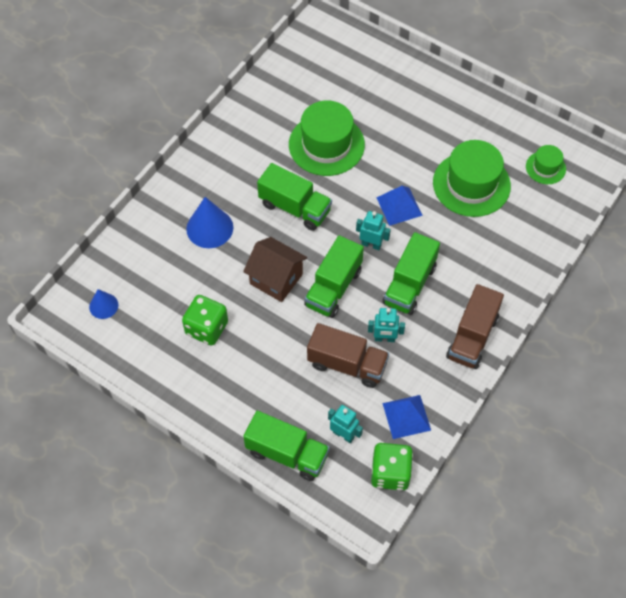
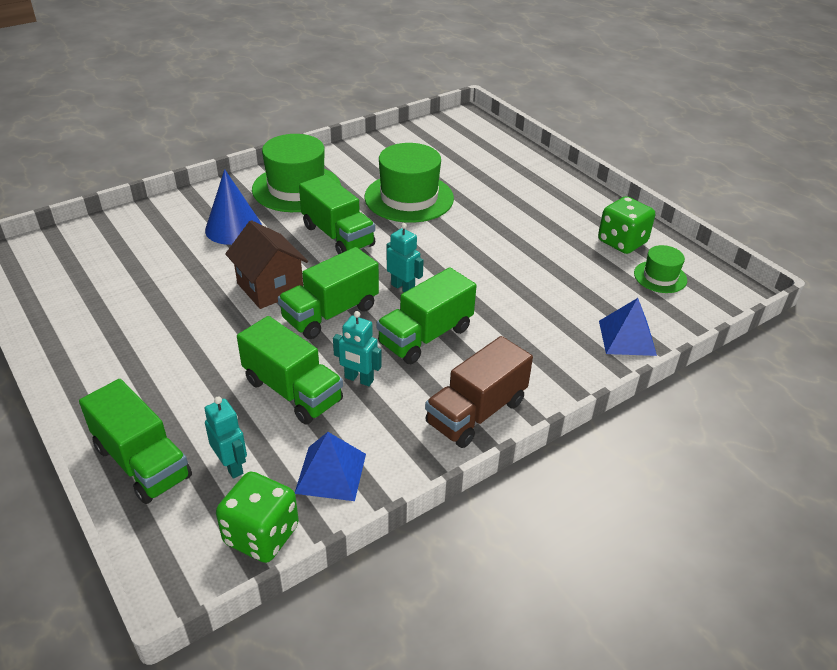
camera: 20 degrees right, 20 degrees down
blue cone [89,289,118,319] -> none
green dice [182,295,228,345] -> green dice moved to [598,196,655,254]
brown truck [307,323,389,388] -> green truck [237,316,343,424]
blue pyramid [376,186,423,226] -> blue pyramid moved to [599,298,657,356]
green hat [433,140,511,217] -> green hat moved to [252,134,341,212]

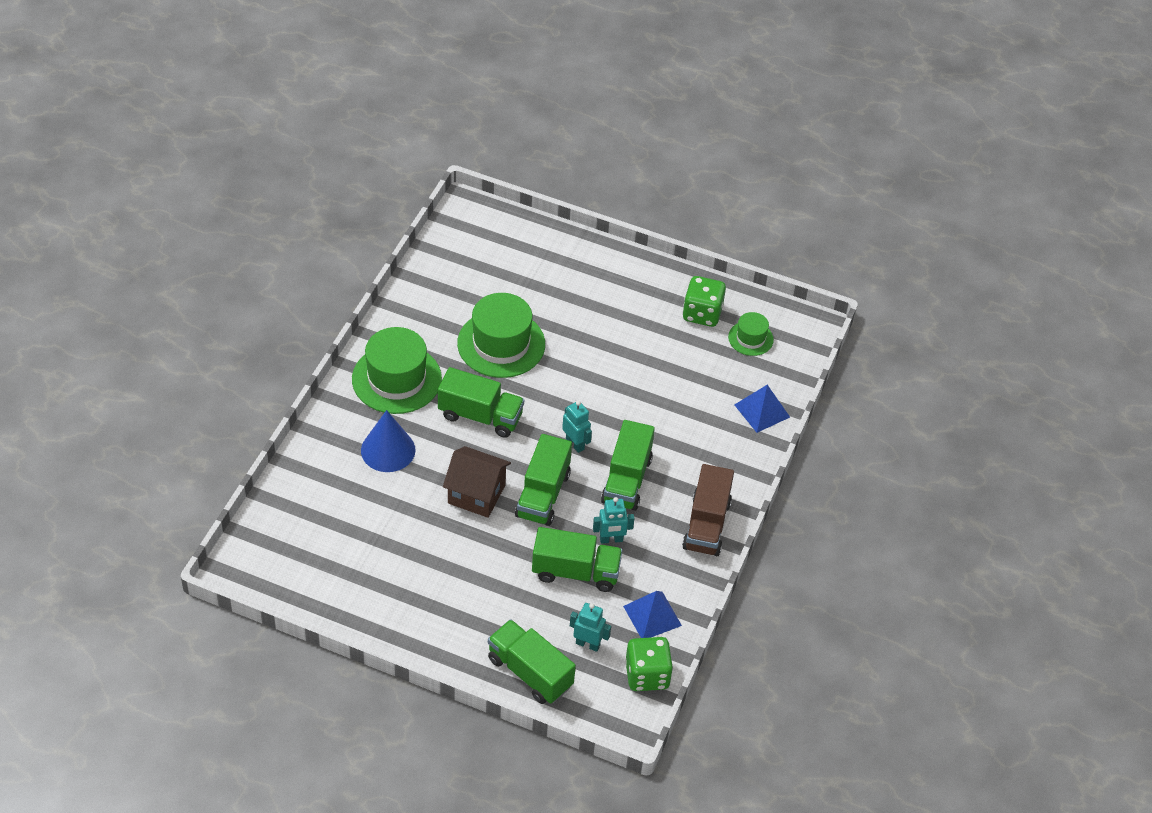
camera: 35 degrees left, 10 degrees up
green truck [79,379,192,504] -> green truck turned 150 degrees counterclockwise [488,619,576,704]
turquoise robot [387,223,424,292] -> turquoise robot turned 45 degrees clockwise [562,401,592,453]

